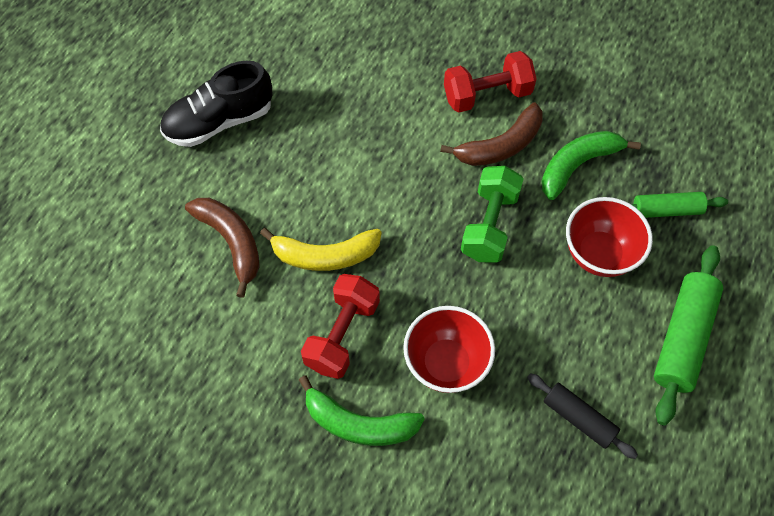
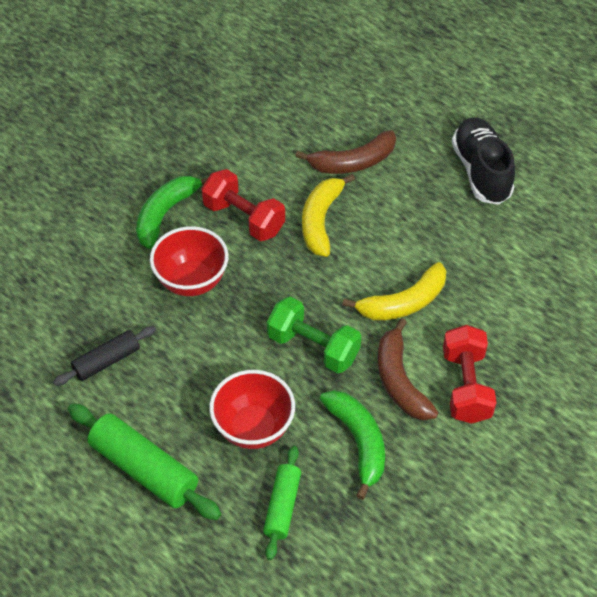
camera: 105 degrees right, 10 degrees down
none -> yellow banana [342,262,446,320]

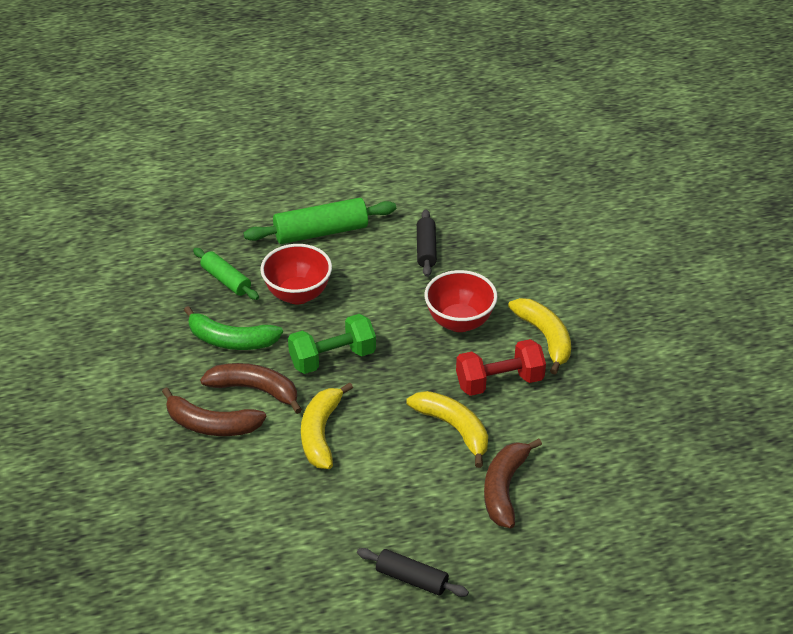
camera: 125 degrees right, 10 degrees down
green banana [136,176,209,249] -> yellow banana [508,298,571,375]
red dumbbell [443,325,497,424] -> brown banana [162,387,266,436]
black shoe [452,117,515,205] -> black rolling pin [357,548,469,597]

